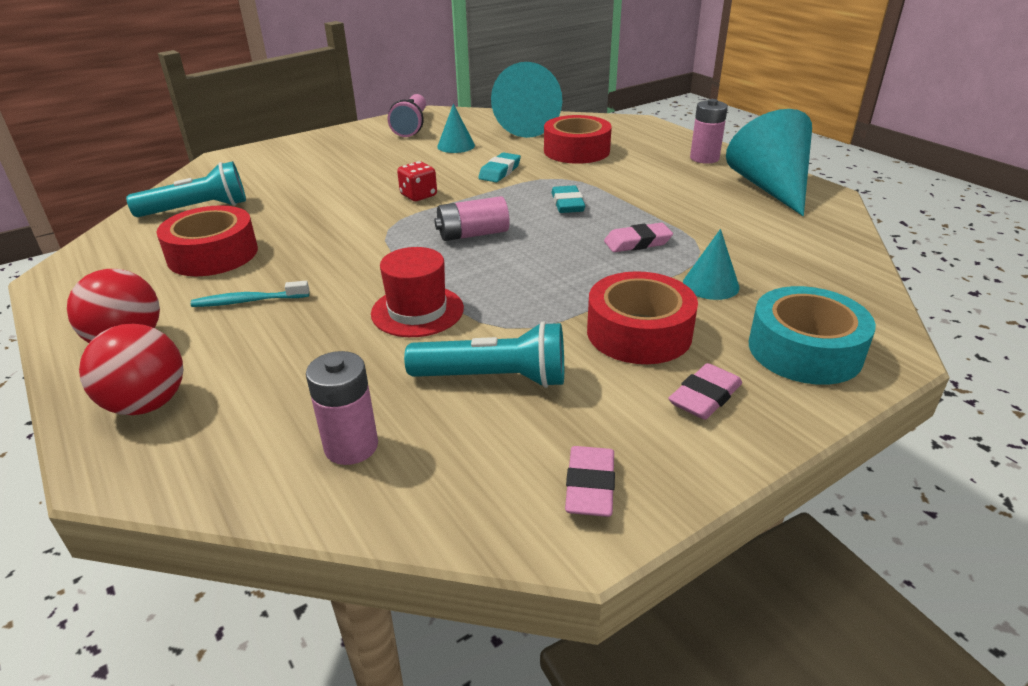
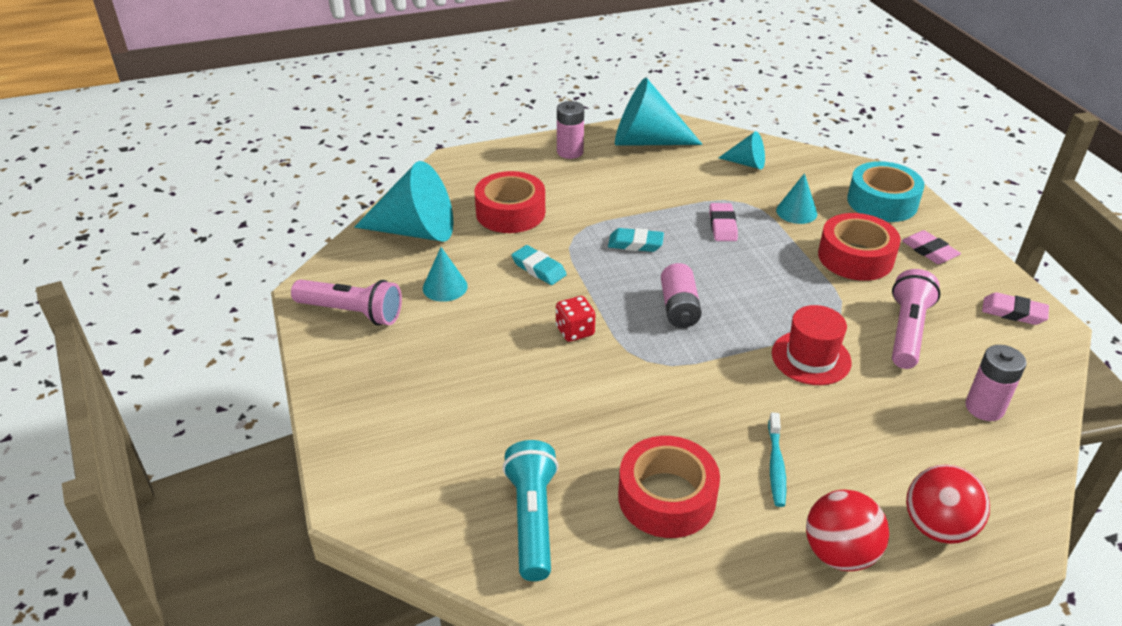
camera: 75 degrees left, 5 degrees up
turquoise flashlight [404,321,564,388] -> pink flashlight [892,269,940,369]
none -> turquoise cone [719,131,765,169]

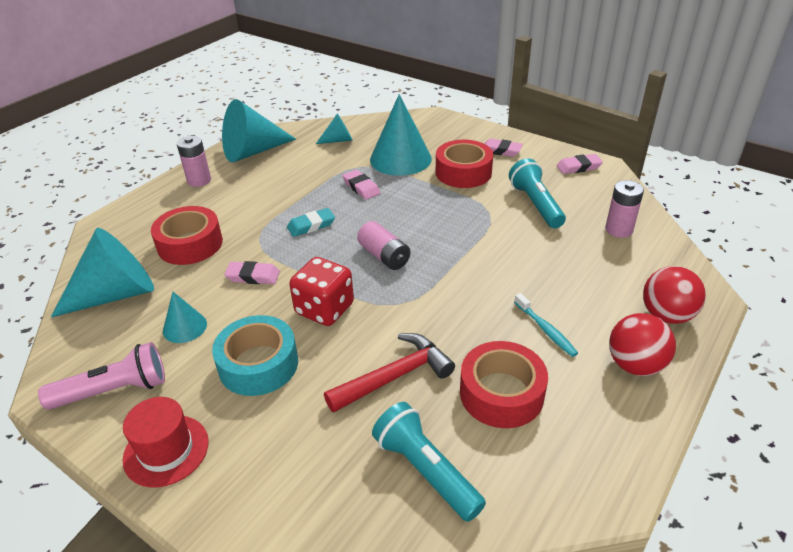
camera: 35 degrees left, 0 degrees up
turquoise eraser [511,245,567,285] -> pink eraser [224,261,280,284]
red dice [556,296,595,342] -> red dice [289,257,354,326], size x1.64
red hat [772,305,852,385] -> red hat moved to [123,397,209,487]
turquoise cone [776,173,817,224] -> turquoise cone [370,94,432,176], size x1.95
turquoise tape [847,161,924,222] -> turquoise tape moved to [212,315,298,396]
pink flashlight [892,269,940,369] -> turquoise flashlight [509,158,566,228]
none -> red hammer [324,333,455,413]

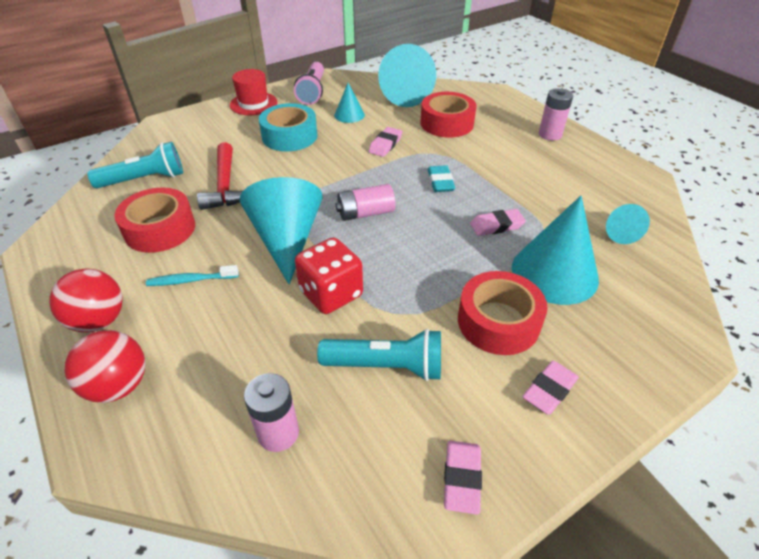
camera: 110 degrees right, 5 degrees up
turquoise cone [222,99,296,162] -> turquoise cone moved to [240,177,323,284]
red dice [289,257,354,326] -> red dice moved to [295,237,363,314]

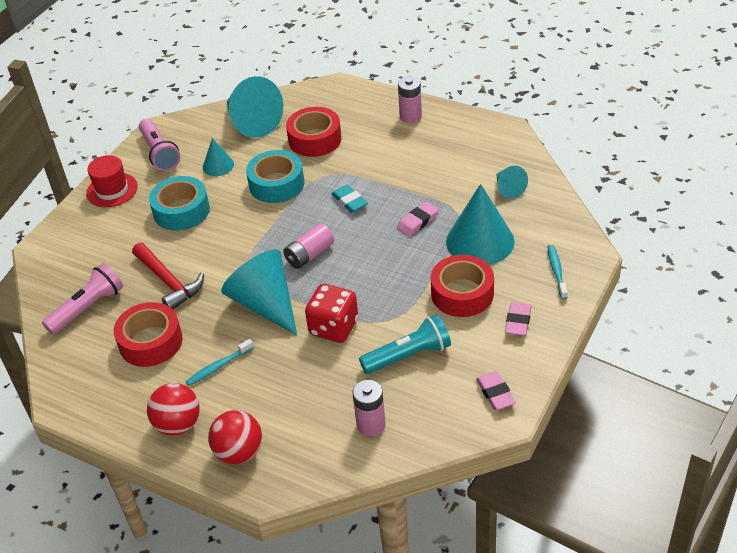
camera: 25 degrees left, 0 degrees up
turquoise flashlight [87,142,183,188] -> pink flashlight [42,263,123,335]
pink eraser [369,127,402,157] -> turquoise tape [246,150,304,203]
none -> turquoise toothbrush [547,245,568,299]

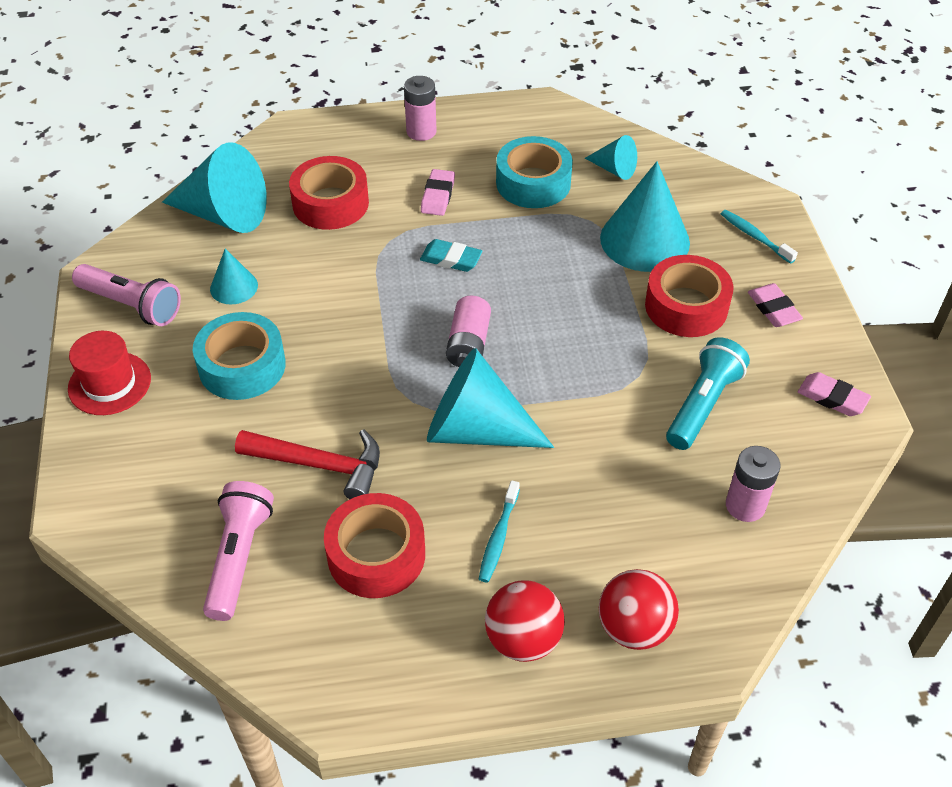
camera: 40 degrees left, 5 degrees up
turquoise tape [246,150,304,203] -> turquoise tape moved to [496,136,573,208]
red dice [305,284,358,343] -> none
pink eraser [397,202,439,236] -> pink eraser moved to [421,169,455,216]

